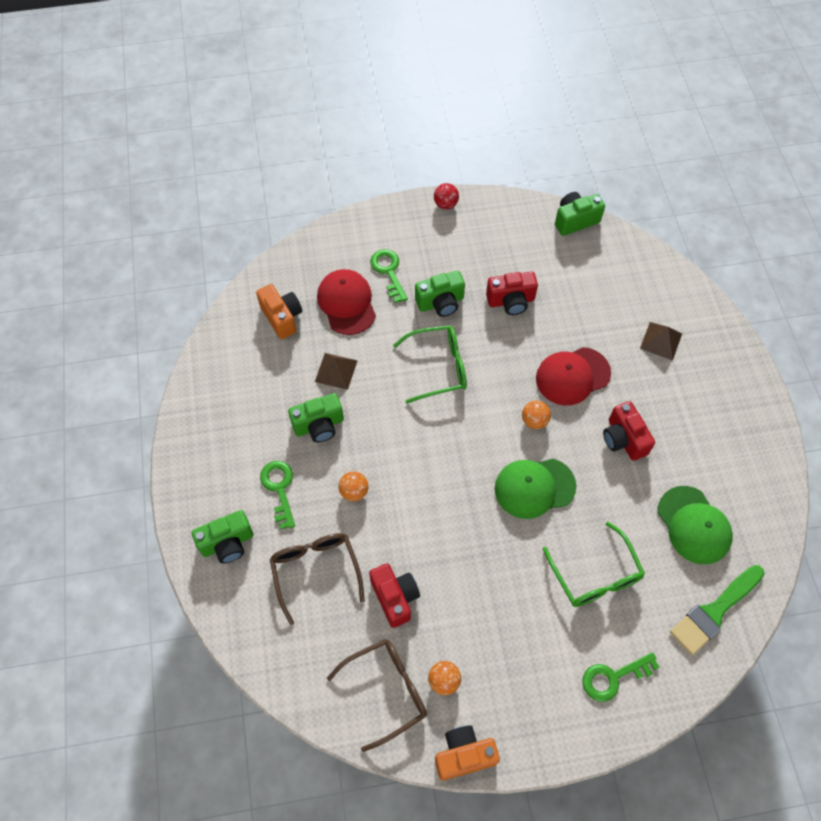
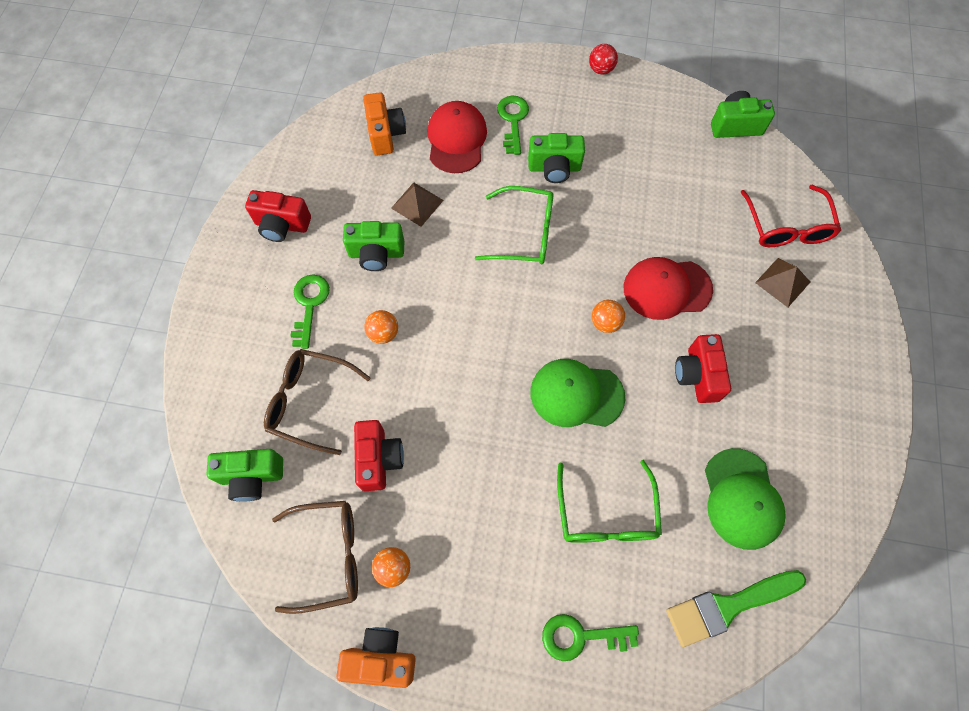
camera: 20 degrees right, 5 degrees up
green camera [192,510,253,564] -> green camera moved to [207,449,283,501]
brown glasses [270,533,365,625] -> brown glasses turned 75 degrees counterclockwise [264,349,371,455]
red camera [486,272,538,315] -> red camera moved to [245,190,311,242]
none -> red glasses [741,185,841,247]

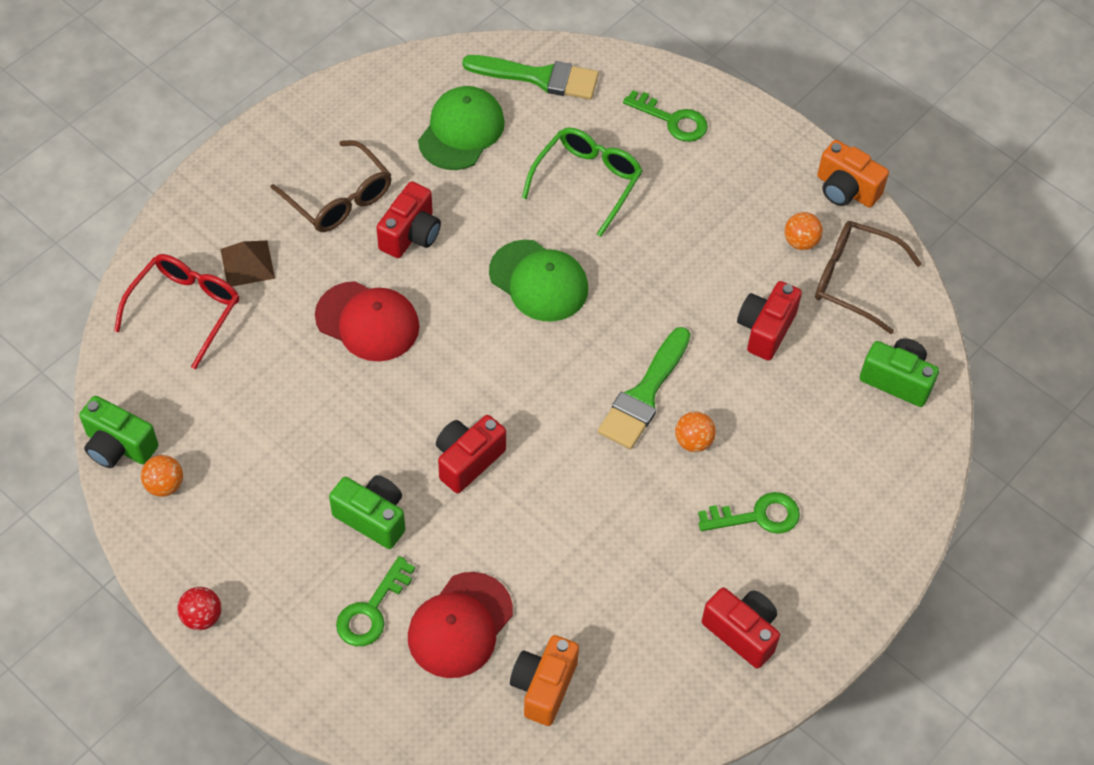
camera: 150 degrees left, 10 degrees down
brown glasses [264,349,371,455] -> brown glasses moved to [270,140,392,232]
green key [291,275,330,349] -> green key turned 135 degrees counterclockwise [698,492,800,534]
green camera [343,221,404,271] -> none
brown pyramid [391,182,444,227] -> none
green glasses [475,186,554,265] -> red camera [436,415,506,493]
orange ball [592,300,625,333] -> orange ball moved to [141,455,183,497]
none -> green brush [598,327,691,449]

